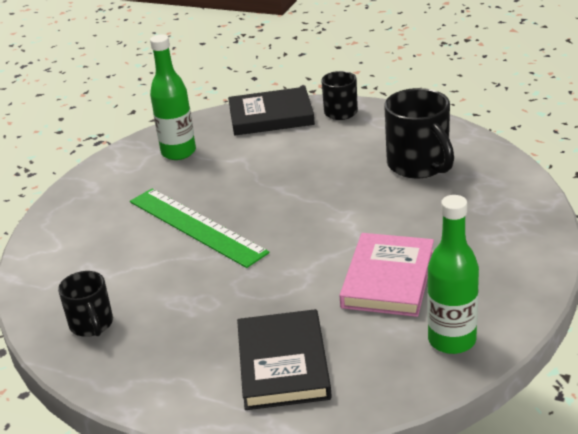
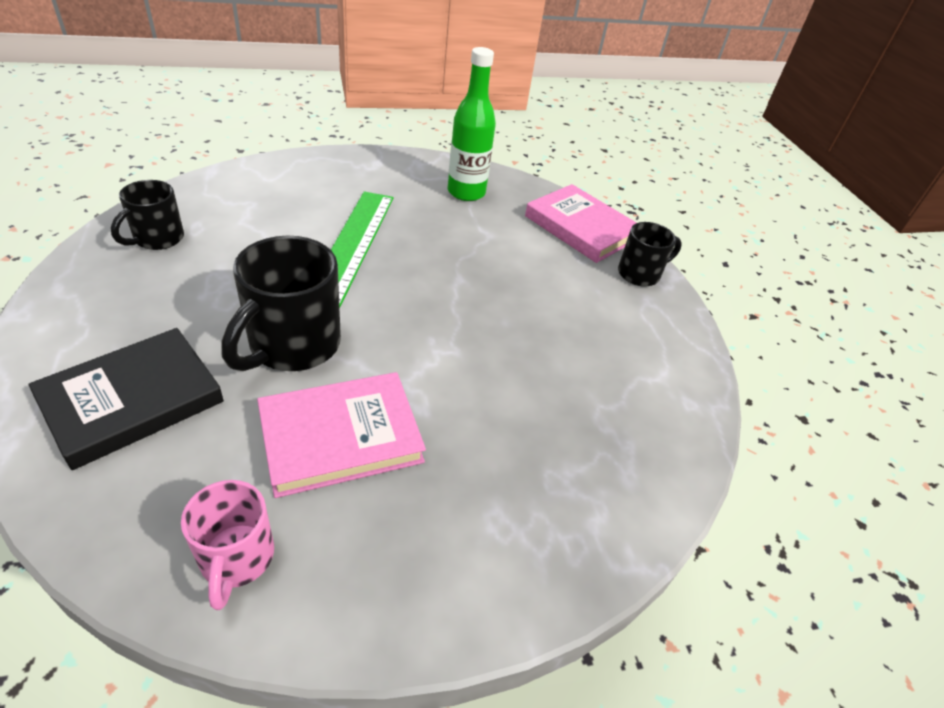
camera: 45 degrees right, 10 degrees up
black book [228,87,315,136] -> pink book [525,184,637,263]
black mug [384,88,454,178] -> black mug moved to [221,236,341,371]
green bottle [427,195,479,354] -> pink mug [181,480,274,610]

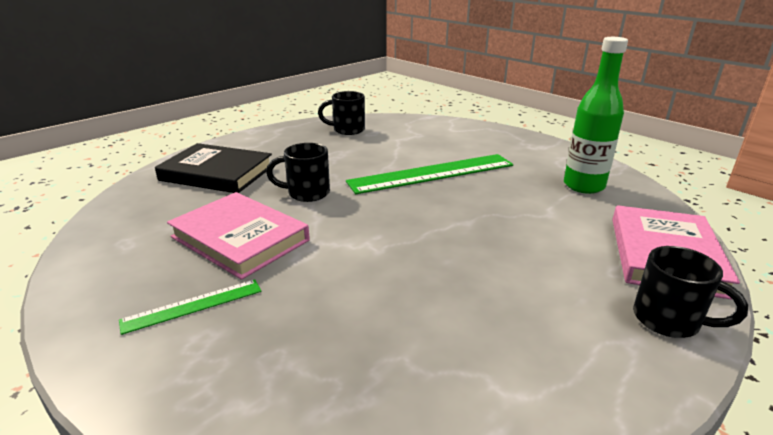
camera: 65 degrees right, 15 degrees down
pink mug [181,480,274,610] -> none
black mug [221,236,341,371] -> black mug [266,143,330,202], size x0.60
none -> green ruler [119,280,261,335]

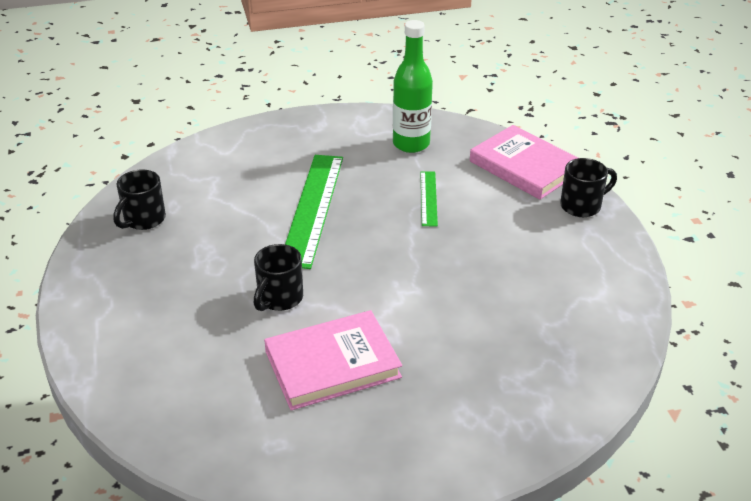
camera: 60 degrees left, 10 degrees up
green ruler [119,280,261,335] -> green ruler moved to [420,171,438,226]
black book [155,143,272,193] -> none

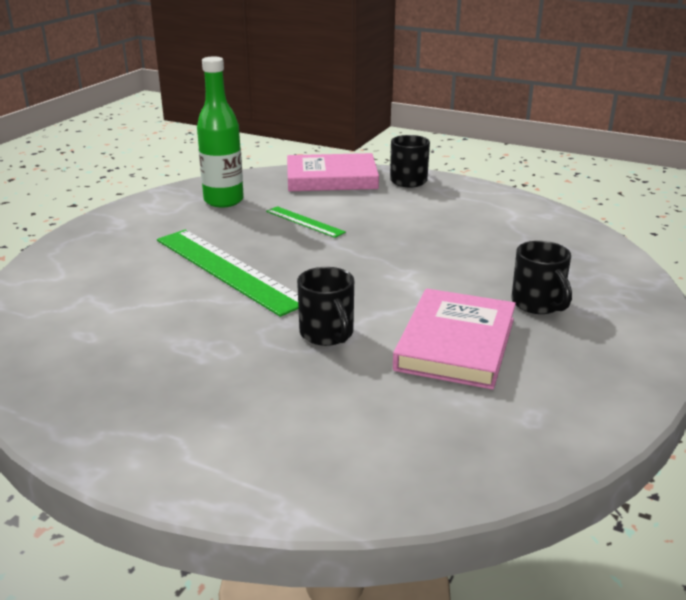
camera: 50 degrees left, 10 degrees down
black mug [113,169,166,230] -> black mug moved to [511,241,572,314]

